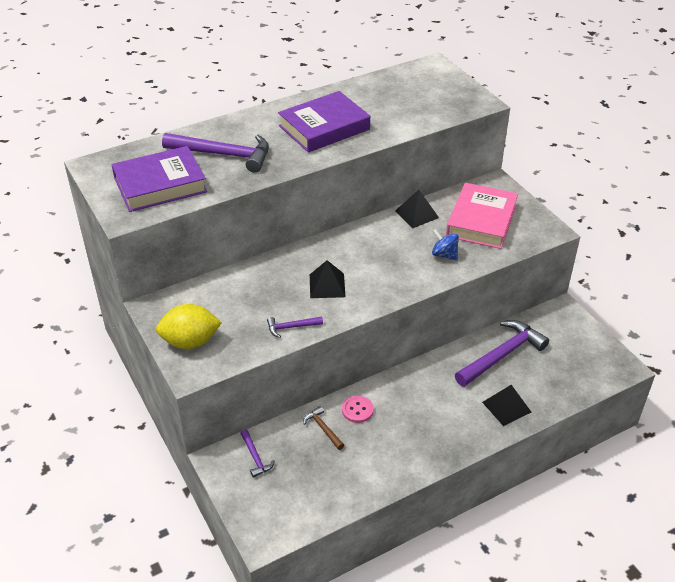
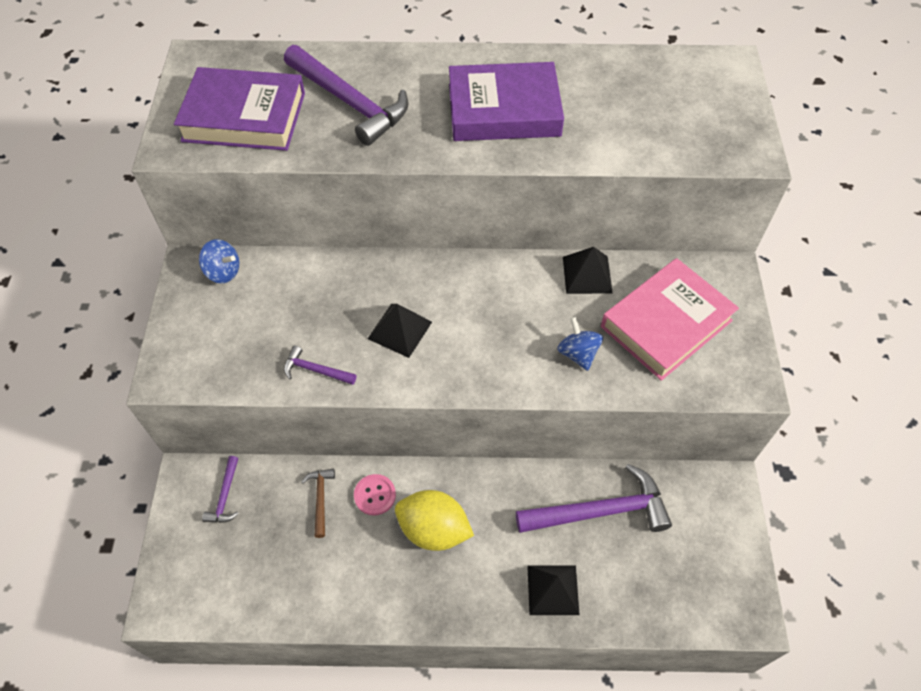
camera: 30 degrees right, 15 degrees up
yellow lemon [156,304,222,349] -> yellow lemon moved to [395,490,474,551]
none -> blue spinning top [199,239,239,283]

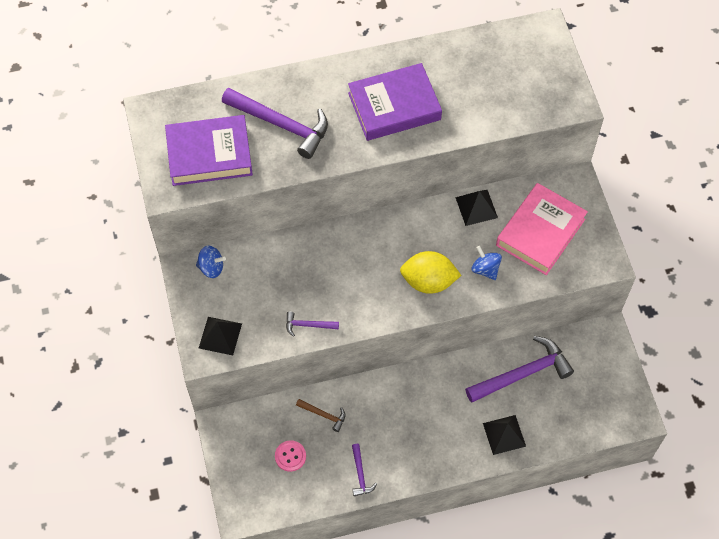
camera: 15 degrees left, 5 degrees up
purple hammer [202,456,239,523] -> purple hammer moved to [352,444,377,496]
brown hammer [301,469,335,538] -> brown hammer turned 135 degrees clockwise [296,399,345,432]
pink button [354,474,396,516] -> pink button moved to [275,440,306,472]
black pyramid [367,304,432,358] -> black pyramid moved to [199,317,242,355]
yellow lemon [395,490,474,551] -> yellow lemon moved to [400,251,461,294]

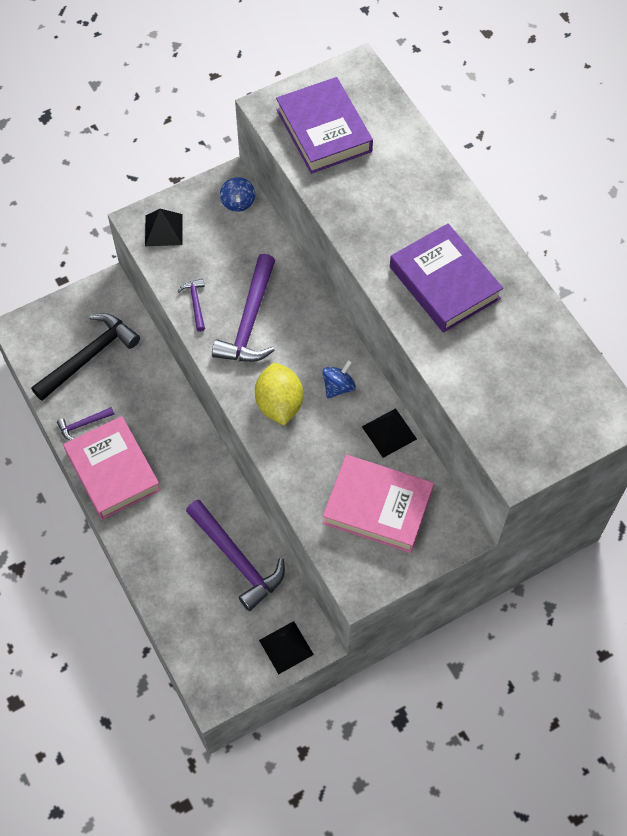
camera: 75 degrees right, 0 degrees up
purple hammer [222,88,328,159] -> purple hammer moved to [212,254,275,362]
pink button [275,440,306,472] -> black hammer [31,313,140,401]
brown hammer [296,399,345,432] -> none
blue spinning top [471,246,502,280] -> blue spinning top moved to [322,360,356,399]
black pyramid [483,415,526,455] -> black pyramid moved to [259,621,314,674]
none -> pink book [63,416,161,520]

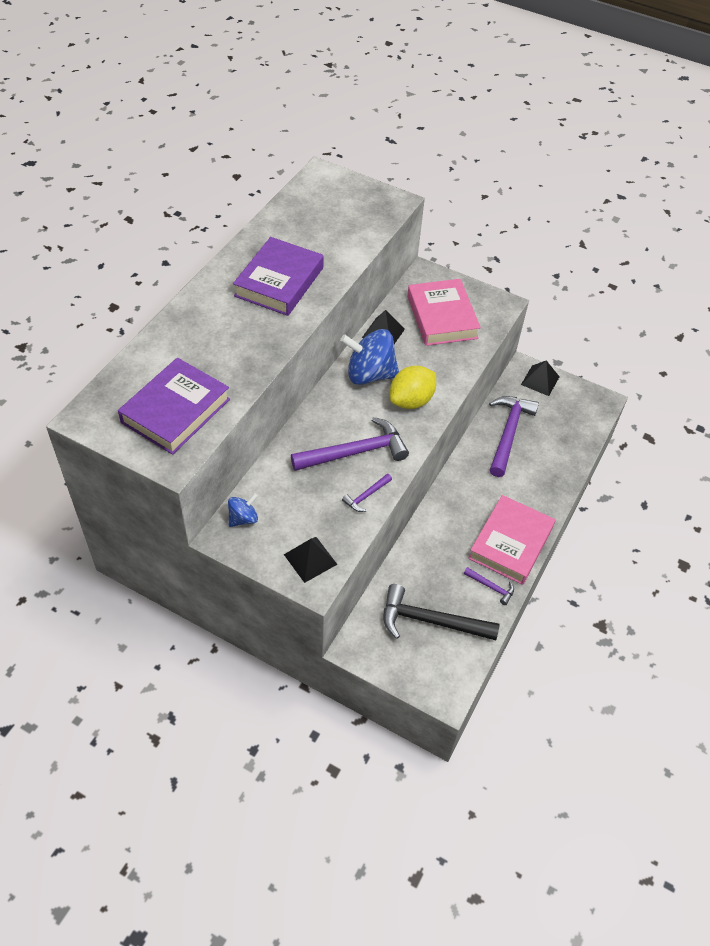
camera: 125 degrees left, 10 degrees down
blue spinning top [322,360,356,399] -> blue spinning top [340,329,399,385], size x1.94

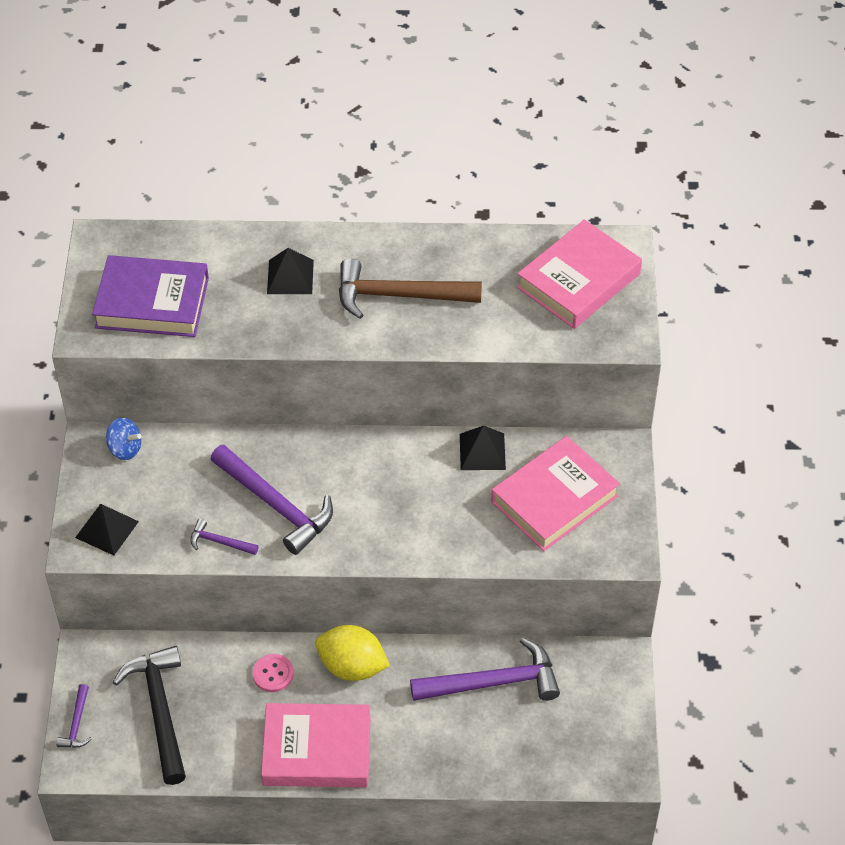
camera: 65 degrees right, 0 degrees up
purple book [233,237,324,316] -> brown hammer [339,258,482,319]
blue spinning top [340,329,399,385] -> none
yellow lemon [390,366,436,409] -> yellow lemon moved to [315,625,390,681]
purple hammer [464,567,514,605] -> purple hammer moved to [56,684,92,748]
black pyramid [521,360,559,396] -> black pyramid moved to [267,248,314,294]
none -> pink button [252,654,294,692]
none -> pink book [517,219,642,329]

